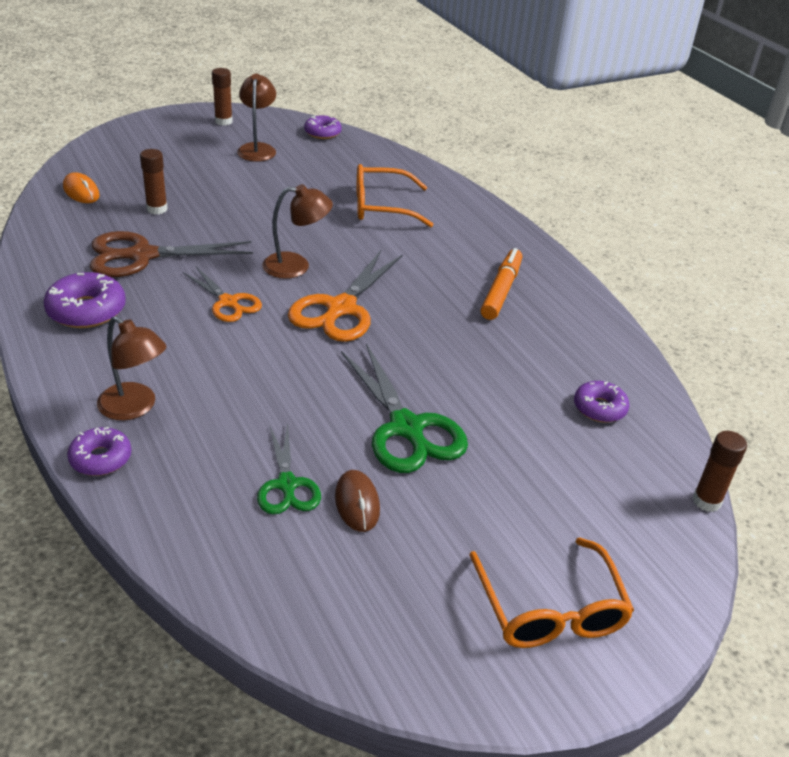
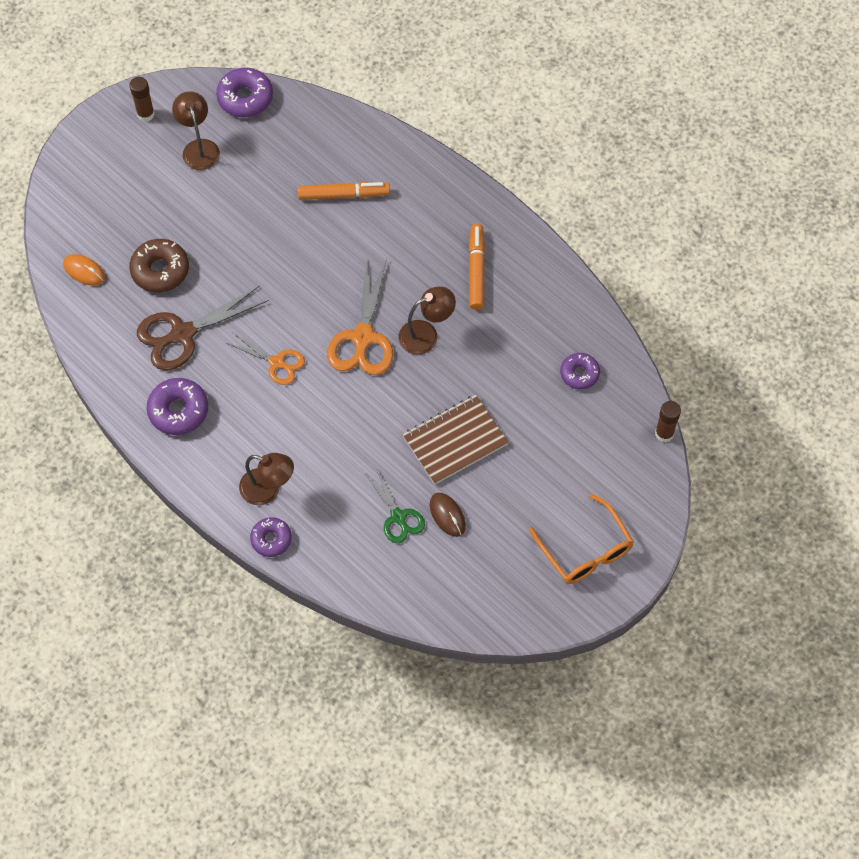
camera: 15 degrees left, 25 degrees up
brown glue stick [140,149,167,214] -> brown donut [129,239,189,293]
brown lamp [262,184,333,279] -> brown lamp moved to [399,287,456,354]
purple donut [304,116,342,139] -> purple donut [216,68,273,117], size x1.53
green scissors [341,343,468,473] -> brown notebook [402,395,508,485]
orange glasses [357,164,434,227] -> orange marker [298,182,390,200]

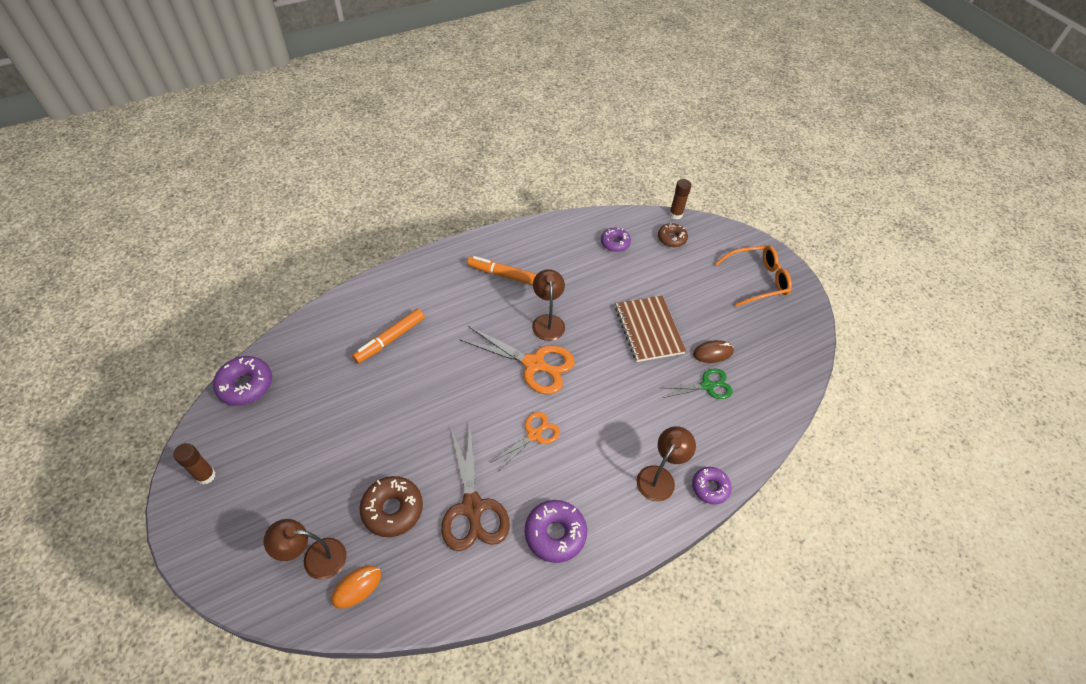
camera: 75 degrees left, 10 degrees down
brown lamp [172,91,220,170] -> brown lamp moved to [263,519,347,580]
orange marker [298,182,390,200] -> orange marker turned 150 degrees counterclockwise [352,309,425,363]
none -> brown donut [658,223,688,247]

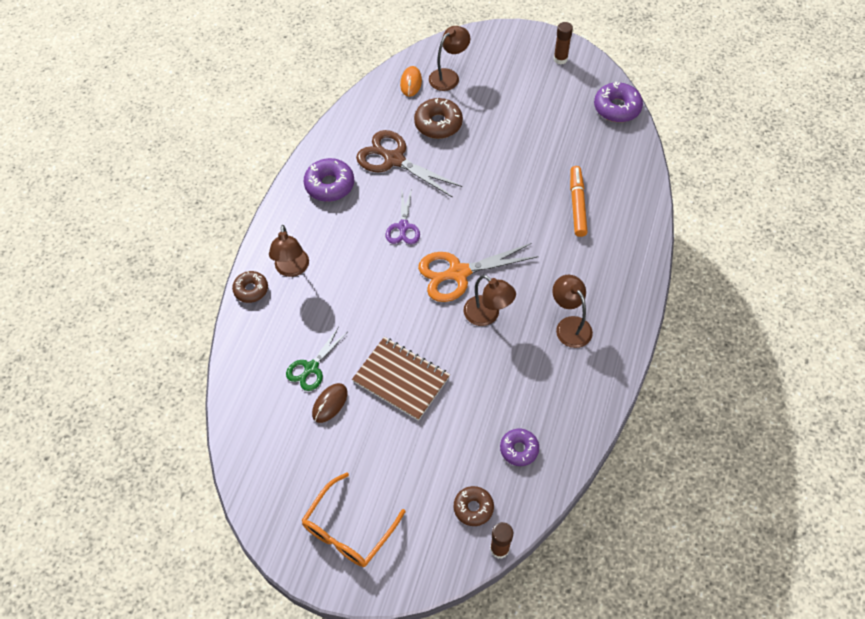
camera: 140 degrees right, 5 degrees up
orange marker [467,256,537,285] -> brown lamp [552,275,593,348]
orange scissors [490,412,560,470] -> purple scissors [386,189,420,244]
purple donut [692,467,732,505] -> brown donut [232,271,268,303]

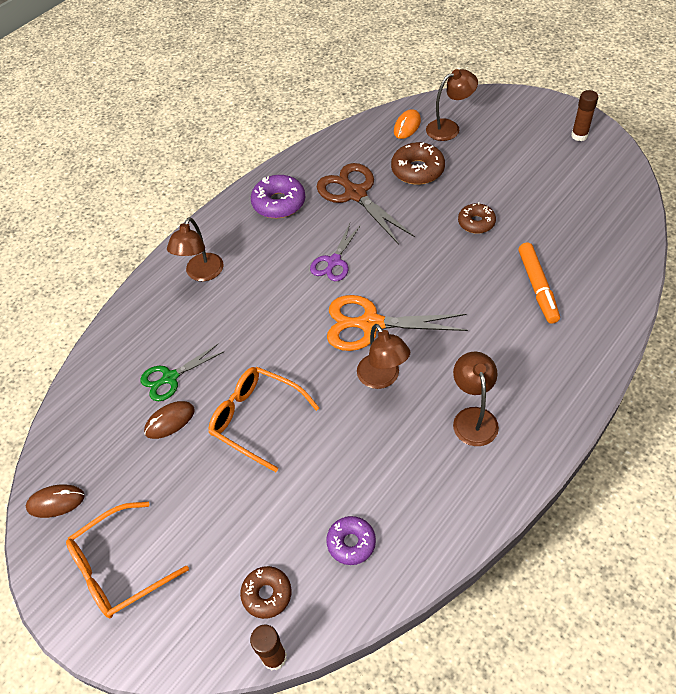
camera: 25 degrees right, 5 degrees down
brown donut [232,271,268,303] -> brown donut moved to [458,202,496,234]
brown notebook [352,337,450,421] -> orange glasses [208,367,319,472]
orange marker [570,166,588,237] -> orange marker turned 150 degrees clockwise [518,243,560,324]
purple donut [594,82,643,122] -> none
none -> brown mouse [26,485,85,518]

